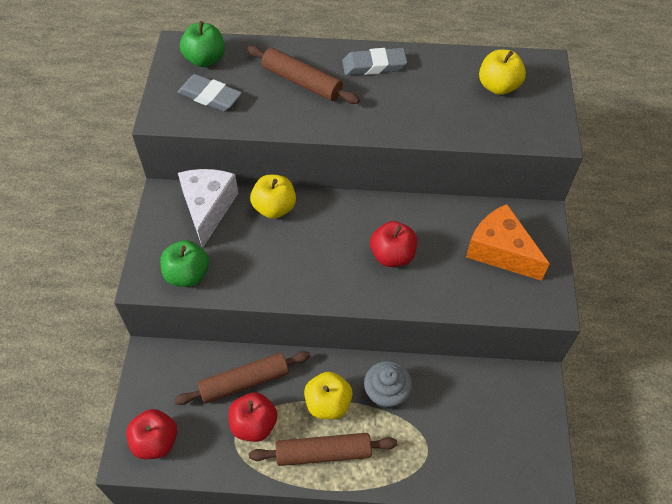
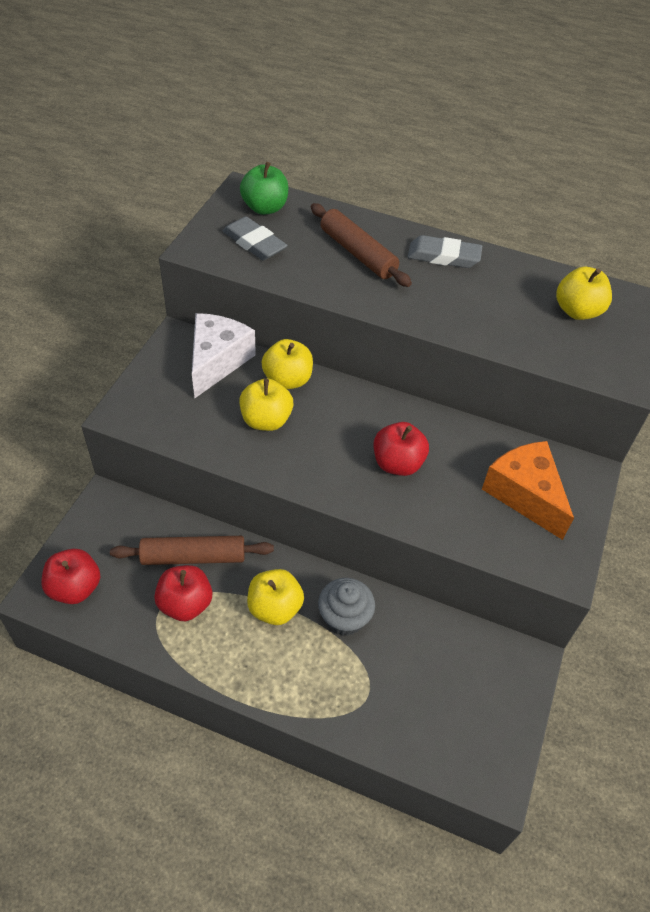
camera: 15 degrees right, 5 degrees down
green apple [160,240,209,287] -> none
brown rolling pin [249,433,398,466] -> none
none -> yellow apple [239,379,293,431]

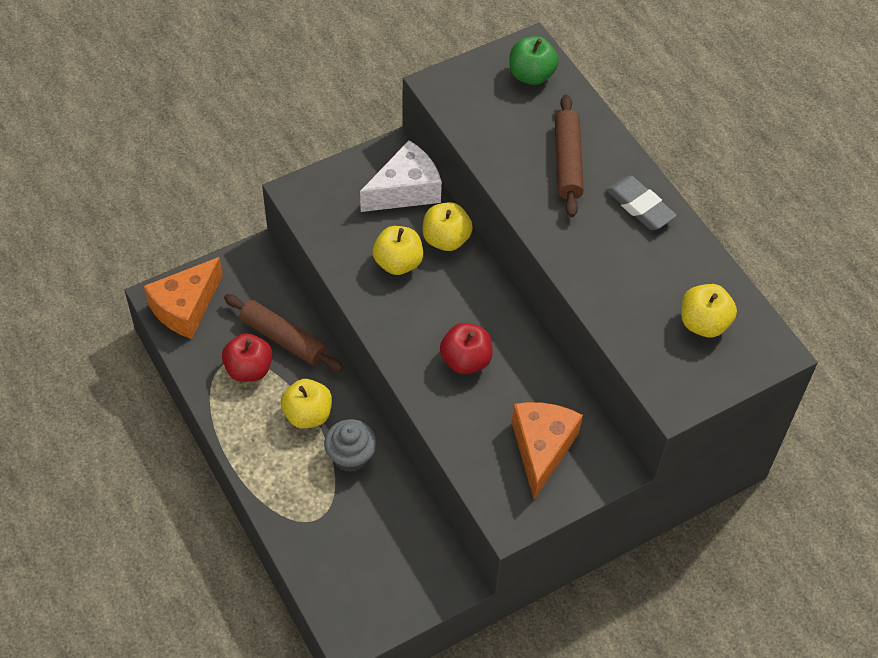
camera: 40 degrees right, 5 degrees up
red apple [41,549,100,604] -> orange cheese [144,257,223,339]
grey eraser [222,216,288,260] -> none

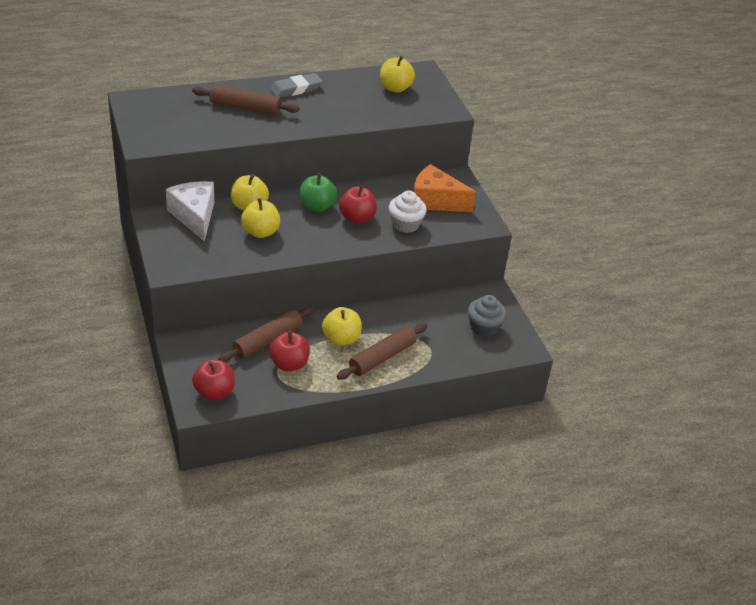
camera: 80 degrees left, 15 degrees down
orange cheese [144,257,223,339] -> red apple [192,359,235,400]
grey cupcake [324,419,377,472] -> grey cupcake moved to [468,295,506,337]
green apple [509,36,559,85] -> green apple moved to [300,173,337,212]
none -> brown rolling pin [337,323,427,380]
none -> white cupcake [389,191,427,233]

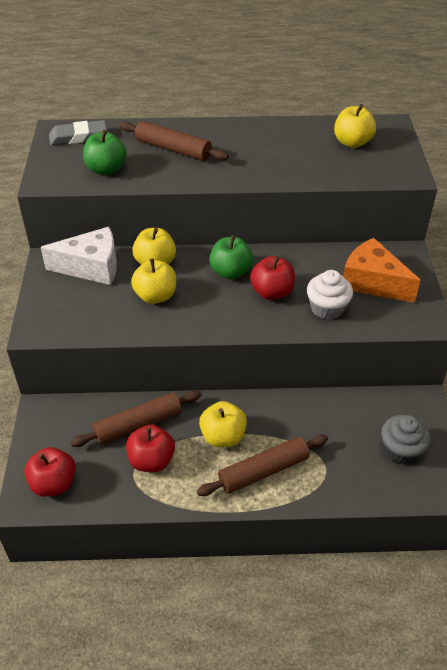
camera: 20 degrees right, 5 degrees up
white cheese [166,181,214,242] -> white cheese turned 90 degrees clockwise [41,227,117,285]
grey eraser [270,73,323,98] -> grey eraser moved to [49,120,107,145]
none -> green apple [83,130,127,175]

